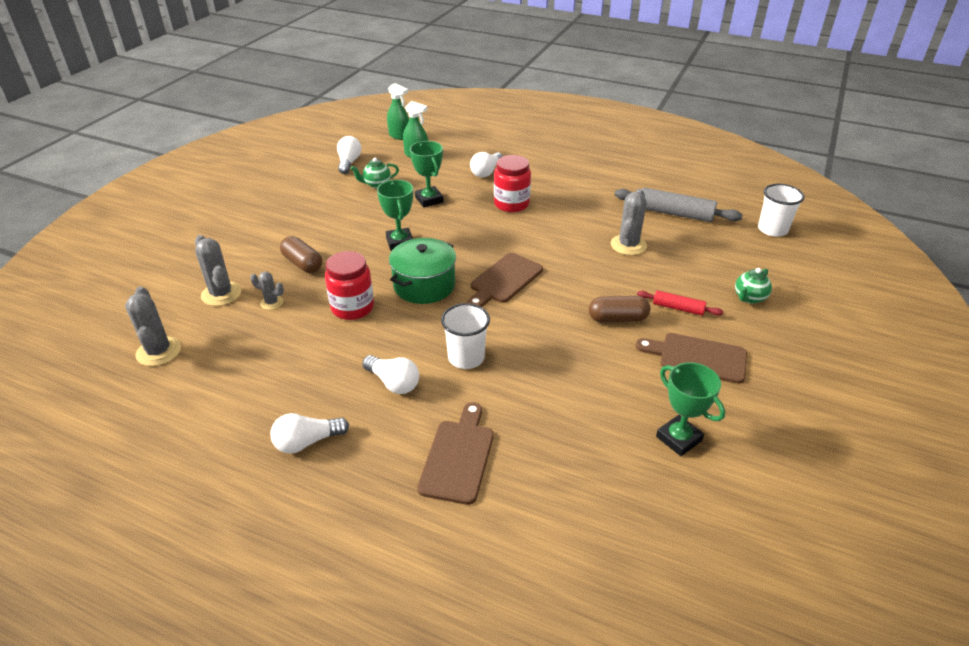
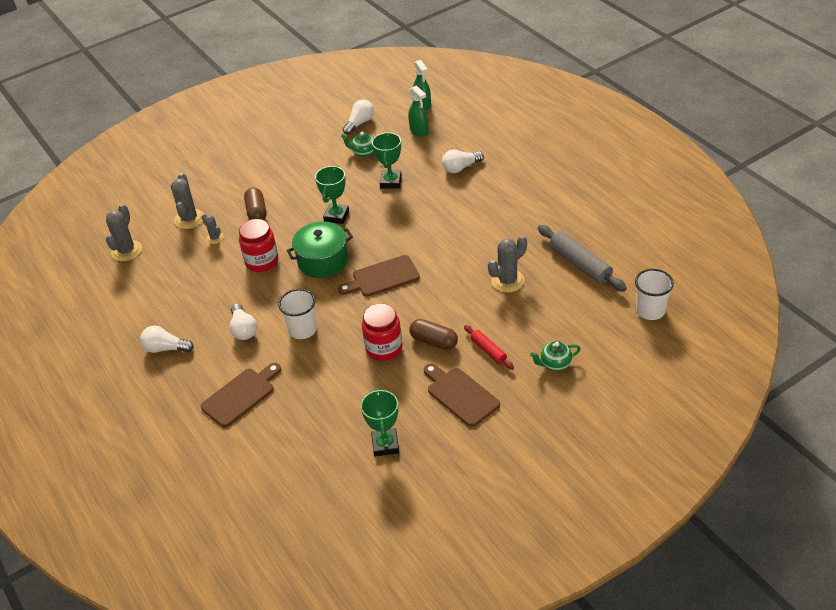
camera: 35 degrees right, 5 degrees up
red jar [494,155,531,212] -> red jar moved to [362,303,402,361]

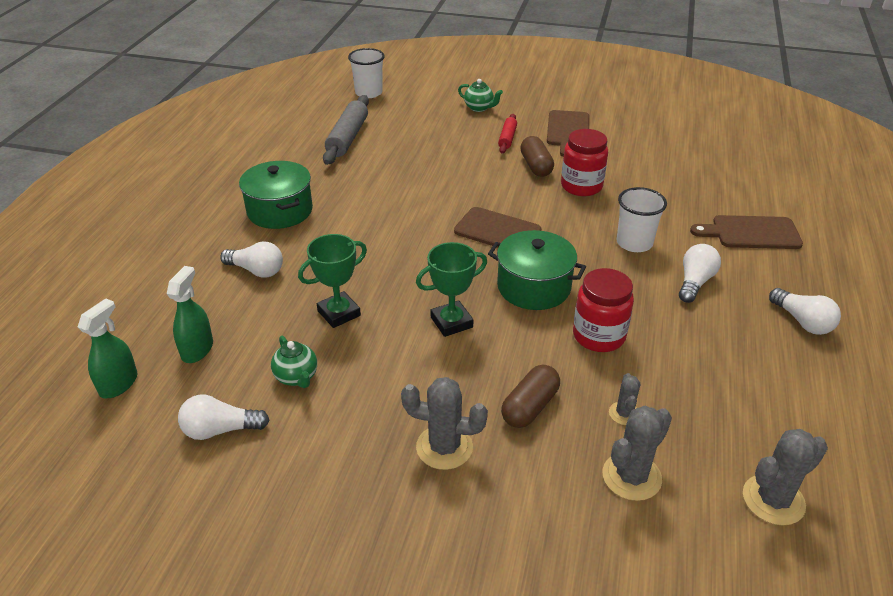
camera: 135 degrees left, 5 degrees down
green trophy [361,388,399,457] -> none
grey cactus [488,236,527,292] -> grey cactus moved to [401,377,488,470]
none -> green pot [239,161,313,229]

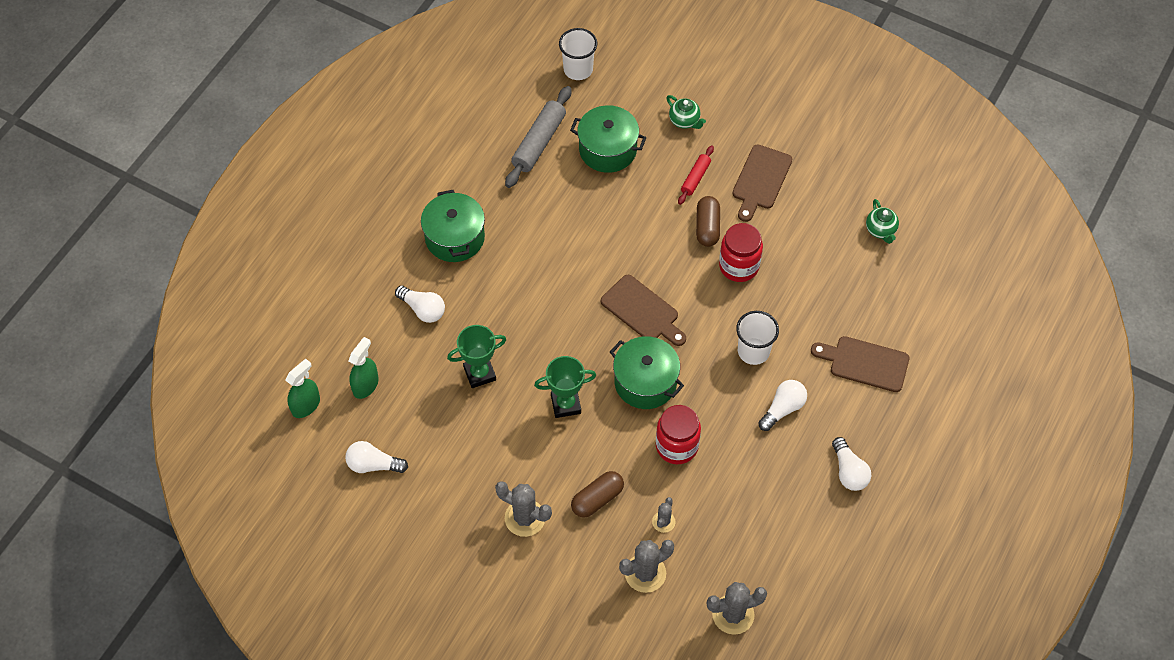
camera: 15 degrees right, 20 degrees up
green teapot [271,336,317,388] -> green teapot moved to [866,199,899,244]
none -> green pot [570,105,647,173]

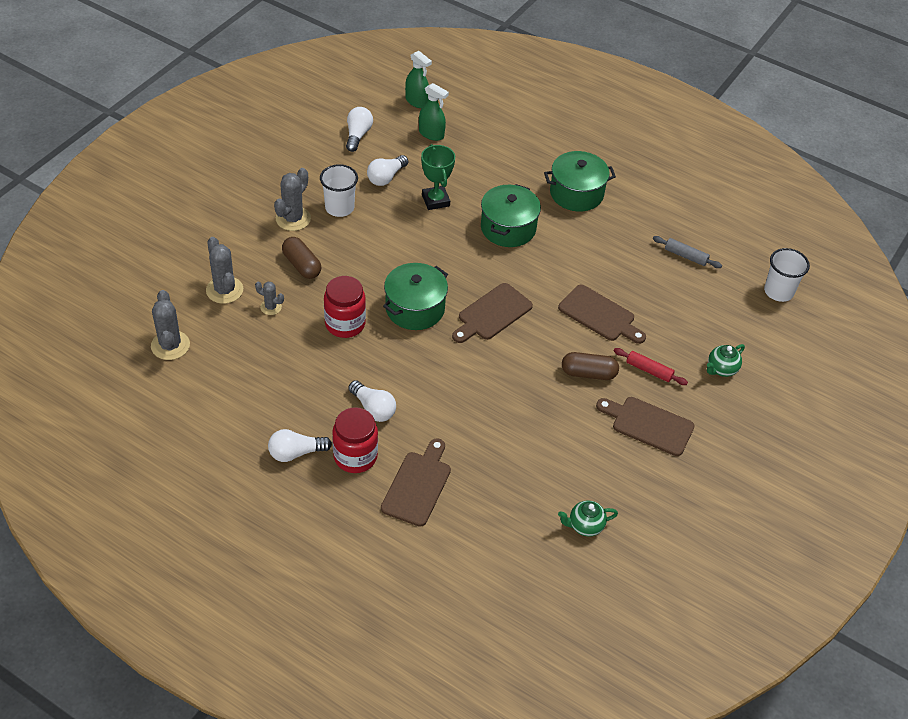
camera: 90 degrees right, 10 degrees down
white light bulb [395,285,445,323] -> white light bulb moved to [367,155,408,186]
grey rolling pin [505,86,571,188] -> grey rolling pin [653,236,722,268], size x0.57
green trophy [534,356,596,418] -> none
green pot [570,105,647,173] -> green pot moved to [481,184,541,247]
red jar [719,223,763,282] -> red jar moved to [332,407,378,473]
white cup [736,311,779,365] -> white cup moved to [320,164,358,217]
none -> brown cutting board [558,285,646,344]

